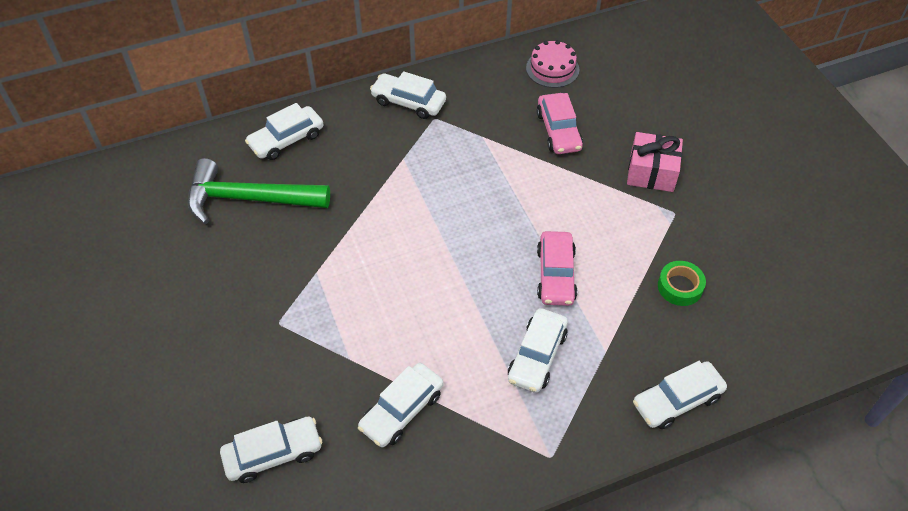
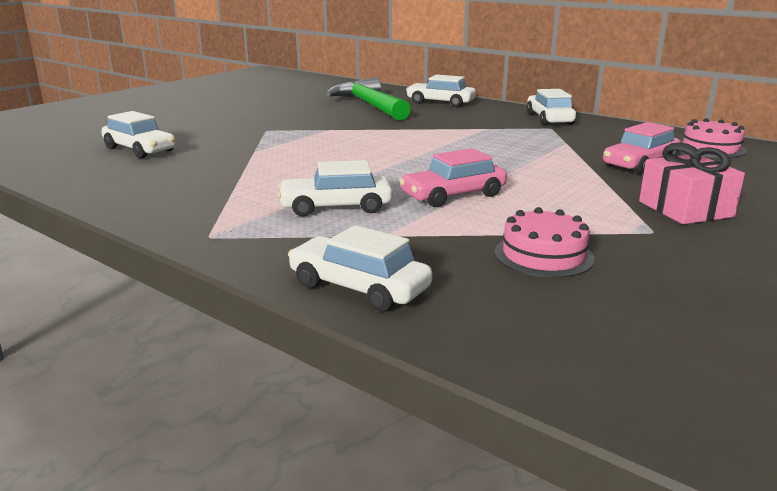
camera: 60 degrees right, 30 degrees down
white car [358,363,443,447] -> none
green tape [658,261,706,306] -> pink cake [495,207,595,278]

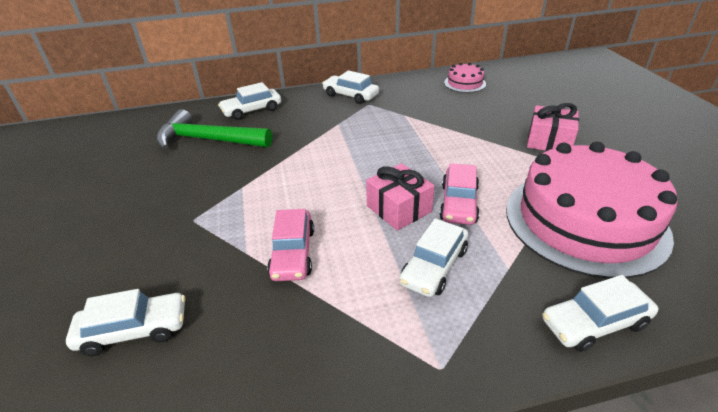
camera: 50 degrees left, 15 degrees up
pink cake [495,207,595,278] -> pink cake [506,142,678,279], size x2.37
pink car [603,122,680,174] -> pink car moved to [267,209,314,281]
none -> pink gift [366,163,435,231]

